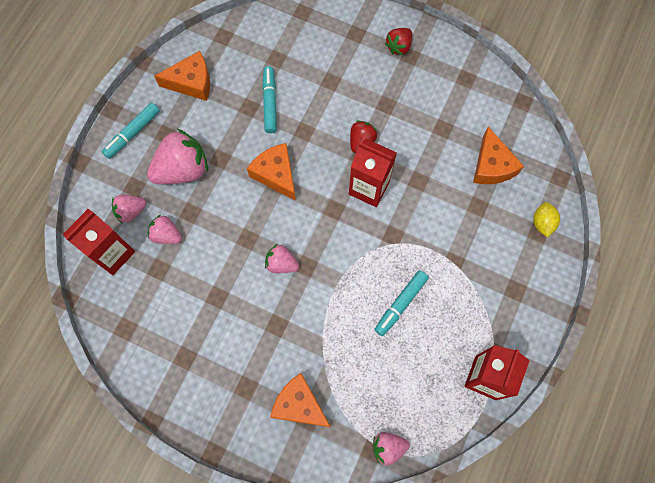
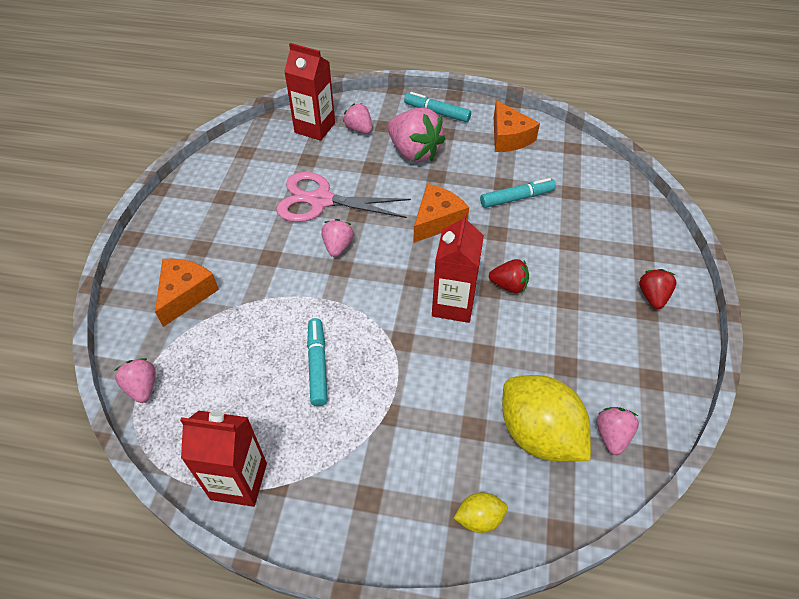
camera: 75 degrees right, 20 degrees down
pink strawberry [147,215,182,244] -> pink strawberry moved to [597,407,639,455]
turquoise marker [374,270,429,336] -> turquoise marker turned 60 degrees clockwise [307,318,328,406]
red strawberry [385,28,412,56] -> red strawberry turned 75 degrees clockwise [639,269,676,309]
orange cheese [473,127,524,184] -> yellow lemon [502,375,591,461]
none -> pink scissors [276,172,411,222]

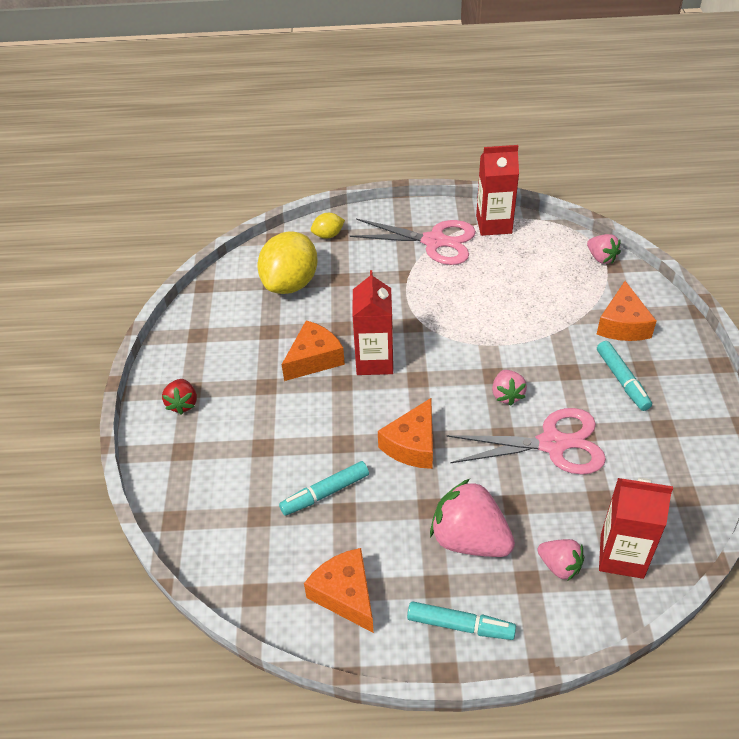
camera: 170 degrees right, 5 degrees down
turquoise marker [307,318,328,406] -> turquoise marker moved to [597,341,652,411]
red strawberry [489,259,529,293] -> none
yellow lemon [502,375,591,461] -> yellow lemon turned 75 degrees clockwise [257,231,318,294]
pink strawberry [597,407,639,455] -> none
none -> orange cheese [282,320,345,381]
none -> pink scissors [349,218,476,265]

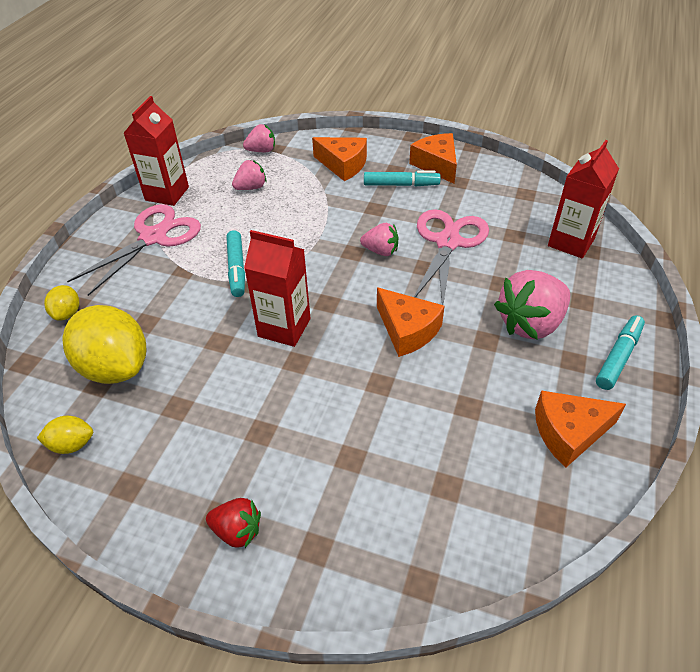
camera: 70 degrees left, 0 degrees up
turquoise marker [279,461,369,516] -> turquoise marker moved to [226,230,245,297]
orange cheese [282,320,345,381] -> orange cheese moved to [409,133,457,184]
pink strawberry [537,539,584,581] -> pink strawberry moved to [232,160,267,190]
none -> yellow lemon [37,416,93,454]

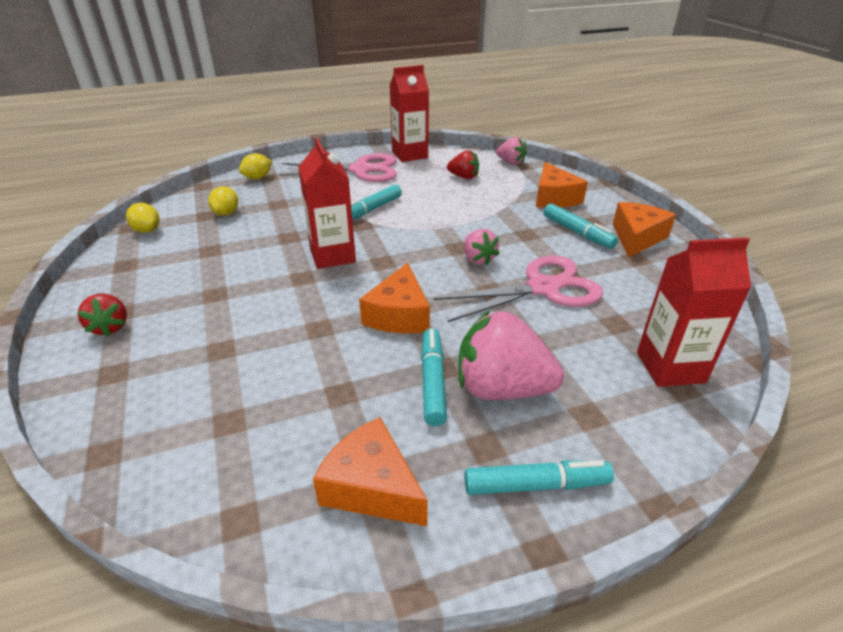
camera: 50 degrees right, 10 degrees down
yellow lemon [62,305,146,384] -> yellow lemon [208,186,238,216], size x0.47
pink strawberry [232,160,267,190] -> red strawberry [447,150,479,179]
none -> turquoise marker [421,328,447,426]

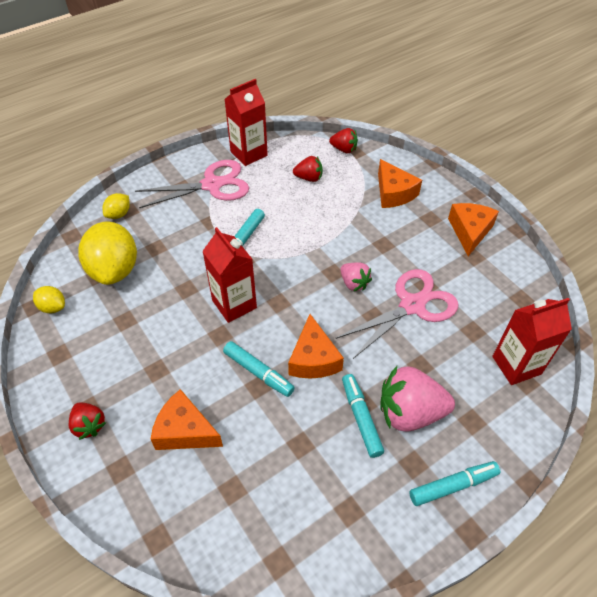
camera: 15 degrees left, 15 degrees up
yellow lemon [208,186,238,216] -> yellow lemon [78,222,137,285], size x2.13
orange cheese [313,417,428,526] -> orange cheese moved to [151,389,223,450]
pink strawberry [496,137,527,165] -> red strawberry [329,128,358,153]
turquoise marker [544,203,618,249] -> turquoise marker moved to [223,341,295,397]

